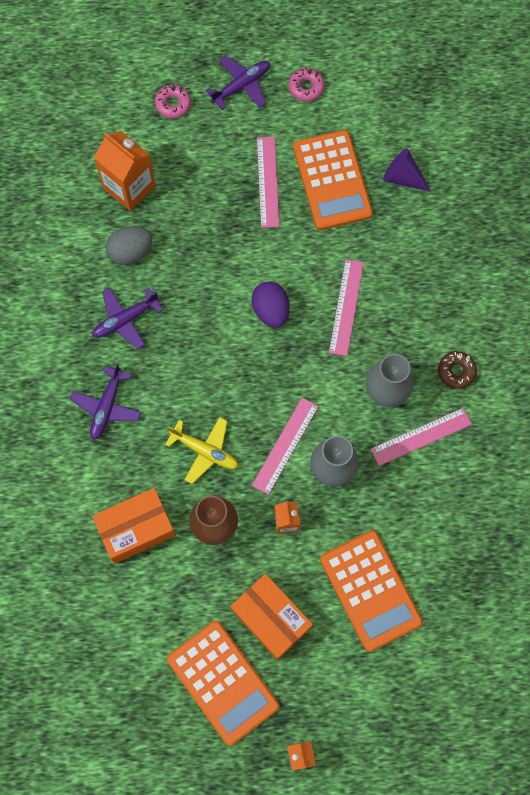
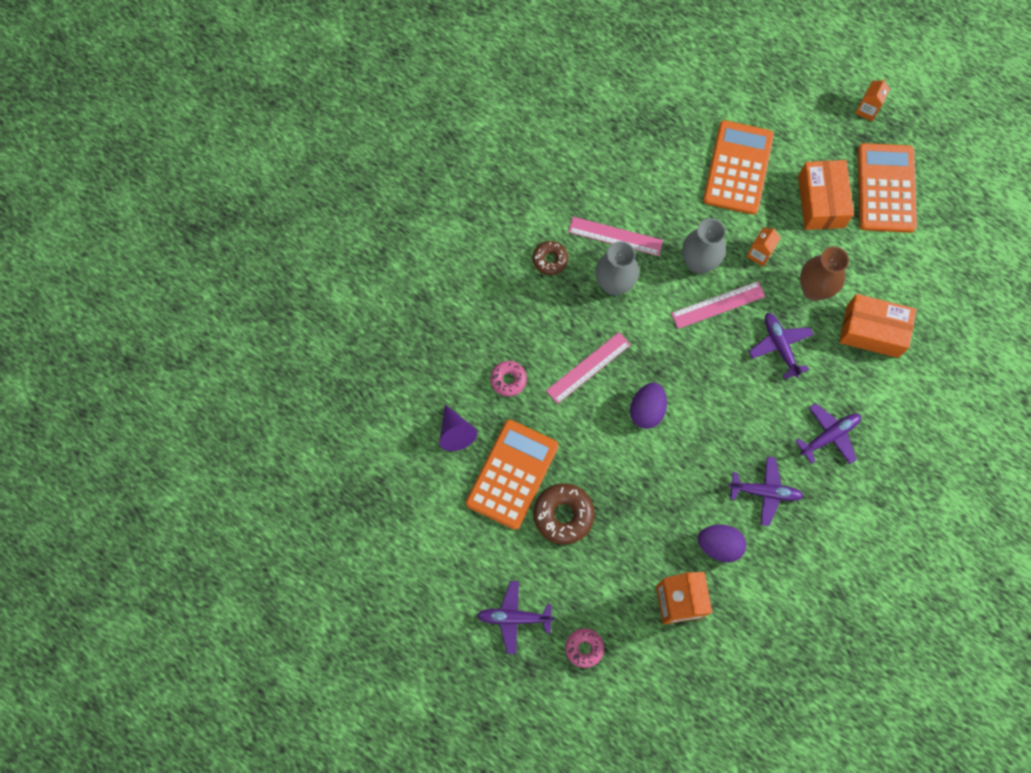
camera: 140 degrees left, 0 degrees up
grey egg [106,226,152,265] -> purple egg [698,525,746,562]
yellow plane [165,417,238,484] -> purple plane [749,313,814,380]
pink ruler [257,137,279,228] -> brown donut [534,483,595,544]
pink donut [289,67,325,102] -> pink donut moved to [490,361,527,396]

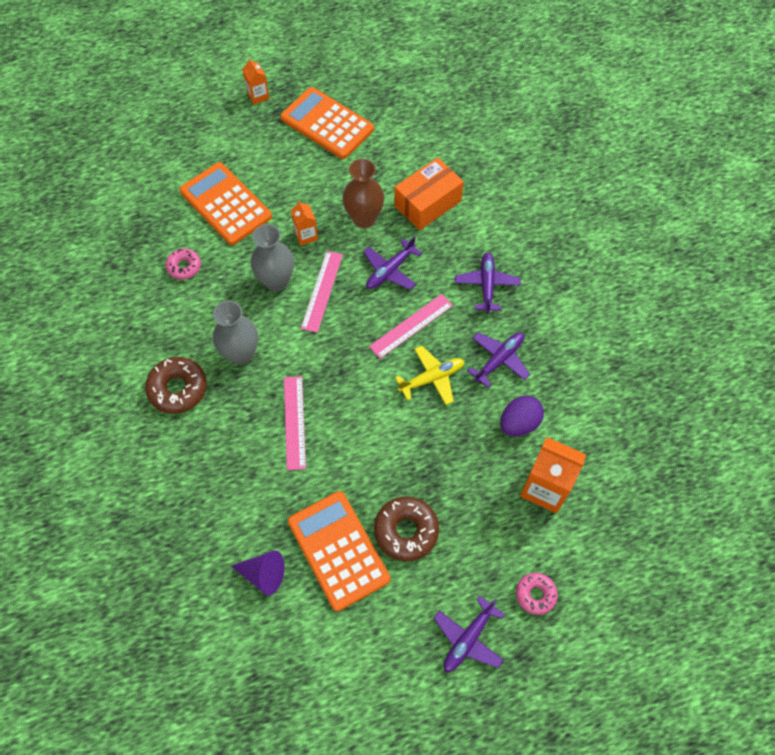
camera: 55 degrees left, 10 degrees down
pink donut [490,361,527,396] -> pink donut moved to [166,248,201,280]
brown donut [533,241,568,275] -> brown donut [145,357,207,414], size x1.62
pink ruler [568,217,663,256] -> pink ruler moved to [369,294,453,359]
purple egg [630,382,667,429] -> none
purple plane [749,313,814,380] -> purple plane turned 60 degrees counterclockwise [363,236,422,290]
orange box [798,160,854,230] -> none
none -> yellow plane [395,346,464,405]

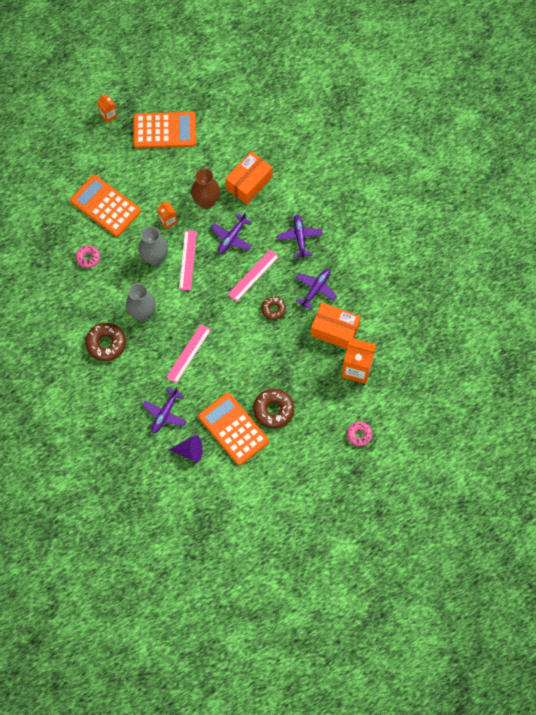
camera: 10 degrees left, 5 degrees up
orange calculator [280,87,374,159] -> orange calculator turned 150 degrees clockwise [133,112,196,148]
pink ruler [284,376,306,470] -> pink ruler turned 45 degrees clockwise [166,324,211,384]
yellow plane [395,346,464,405] -> brown donut [261,296,286,320]
purple plane [434,595,505,672] -> purple plane moved to [142,387,187,433]
purple egg [500,396,544,436] -> orange box [311,302,361,349]

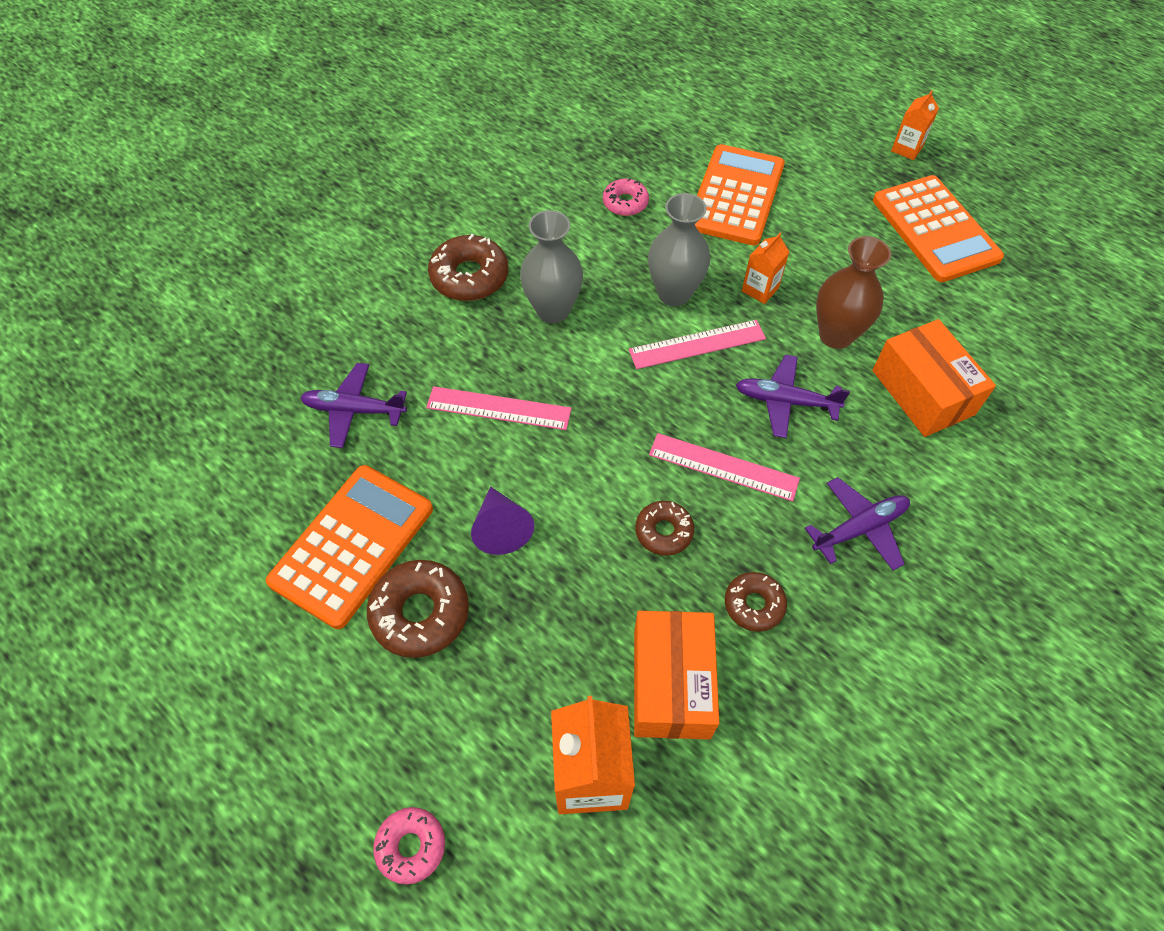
camera: 70 degrees right, 10 degrees down
purple cone [169,435,203,462] -> purple cone moved to [471,487,534,555]
orange box [225,151,273,205] -> orange box turned 45 degrees clockwise [872,319,996,437]
purple plane [296,269,338,310] -> brown donut [725,572,787,632]

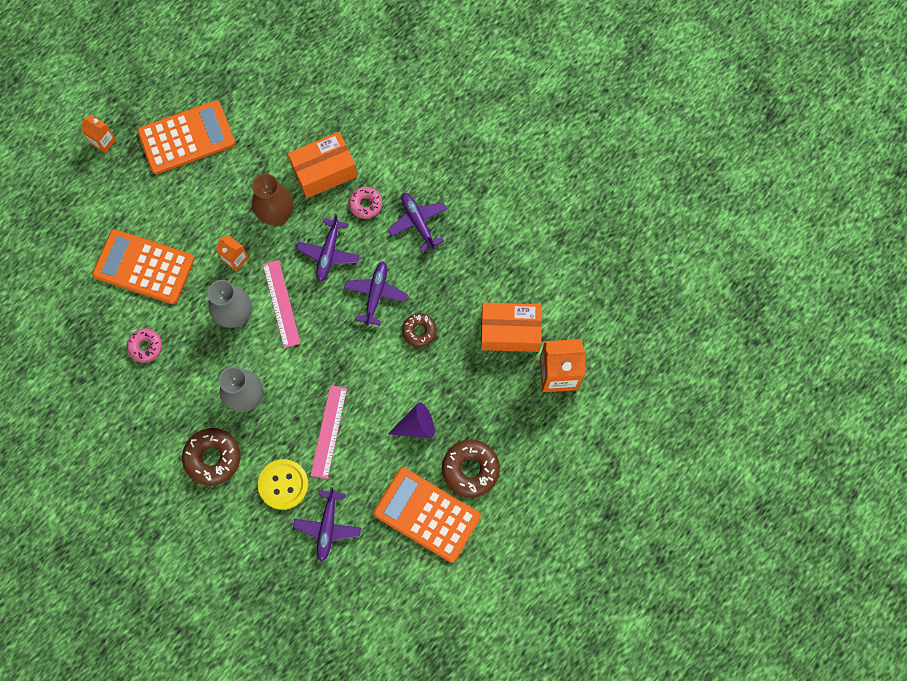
camera: 90 degrees left, 15 degrees up
pink donut [373,807,445,885] -> pink donut moved to [349,187,382,219]
pink ruler [649,433,800,502] -> purple plane [344,261,408,326]
brown donut [725,572,787,632] -> none
none -> yellow button [258,459,308,510]

